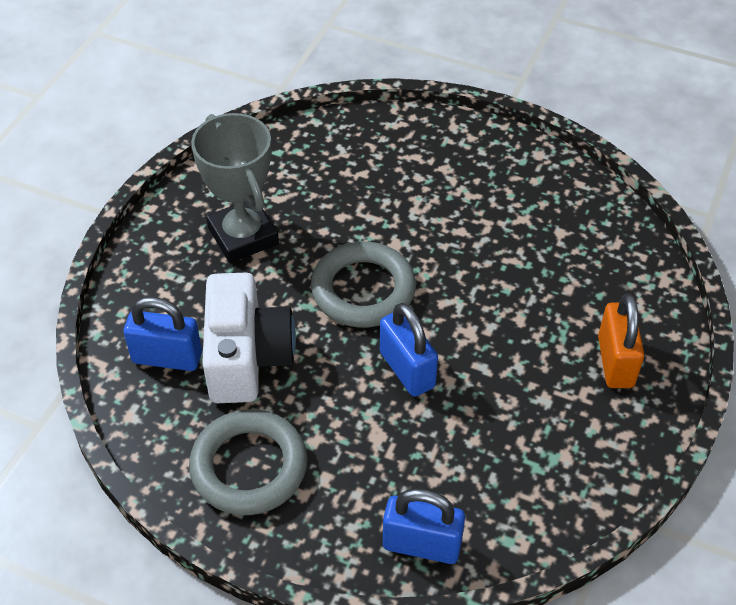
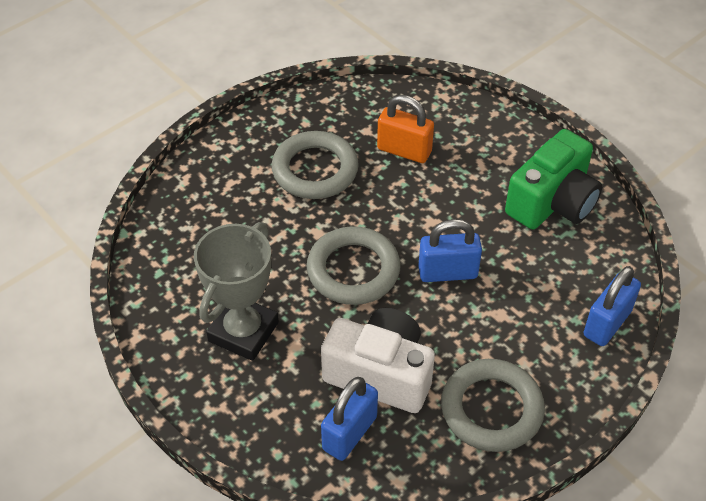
camera: 65 degrees left, 0 degrees up
grey trophy [191,113,279,263] -> grey trophy turned 60 degrees counterclockwise [194,222,279,361]
orange padlock [598,294,644,388] -> orange padlock moved to [377,95,434,163]
none -> grey ring [271,131,359,199]
none -> green camera [505,129,602,229]

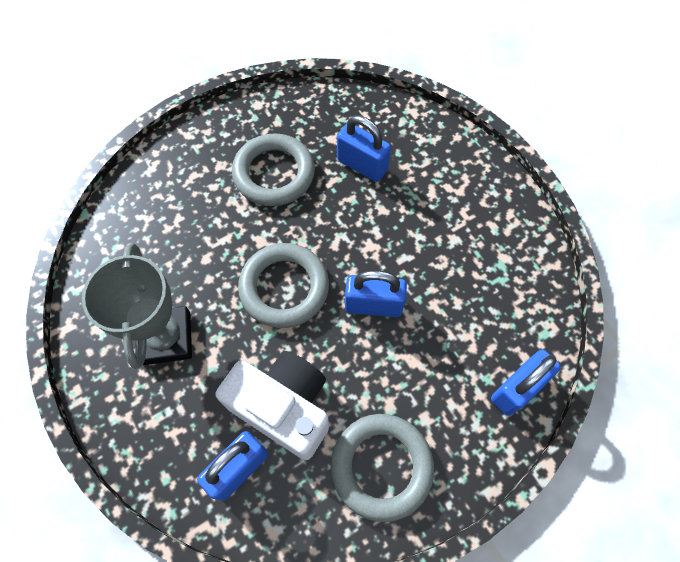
camera: 10 degrees right, 15 degrees up
grey trophy [194,222,279,361] -> grey trophy turned 45 degrees counterclockwise [82,243,192,369]
orange padlock [377,95,434,163] -> blue padlock [337,116,391,182]
green camera [505,129,602,229] -> none

